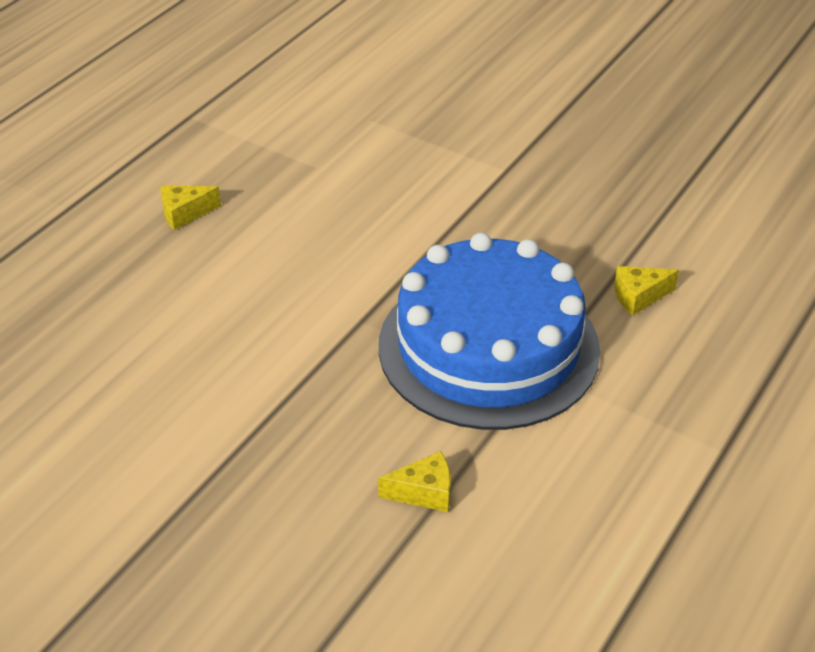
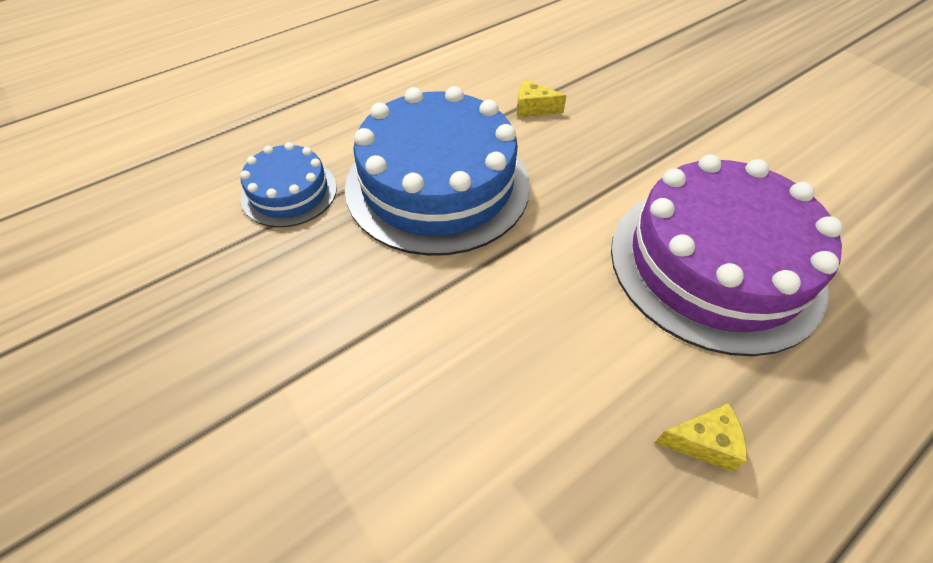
camera: 160 degrees left, 10 degrees up
yellow cheese [614,266,679,315] -> blue cake [240,142,337,227]
none -> purple cake [611,154,843,356]

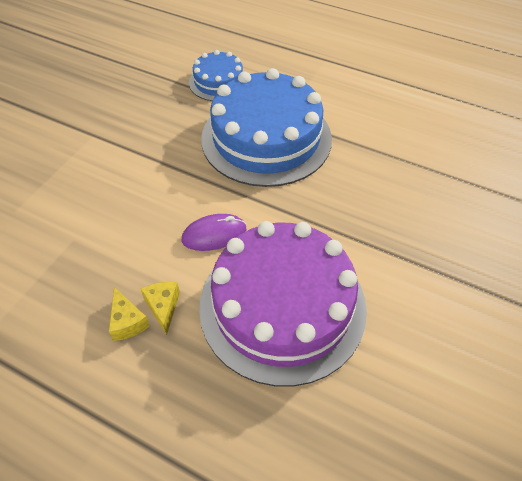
camera: 65 degrees right, 0 degrees up
yellow cheese [517,79,566,117] -> yellow cheese moved to [141,282,180,335]
none -> purple mouse [182,214,246,251]

